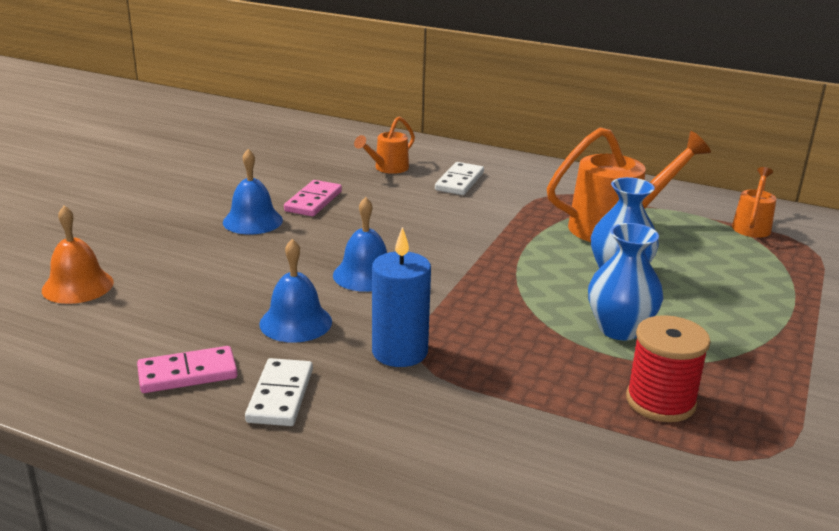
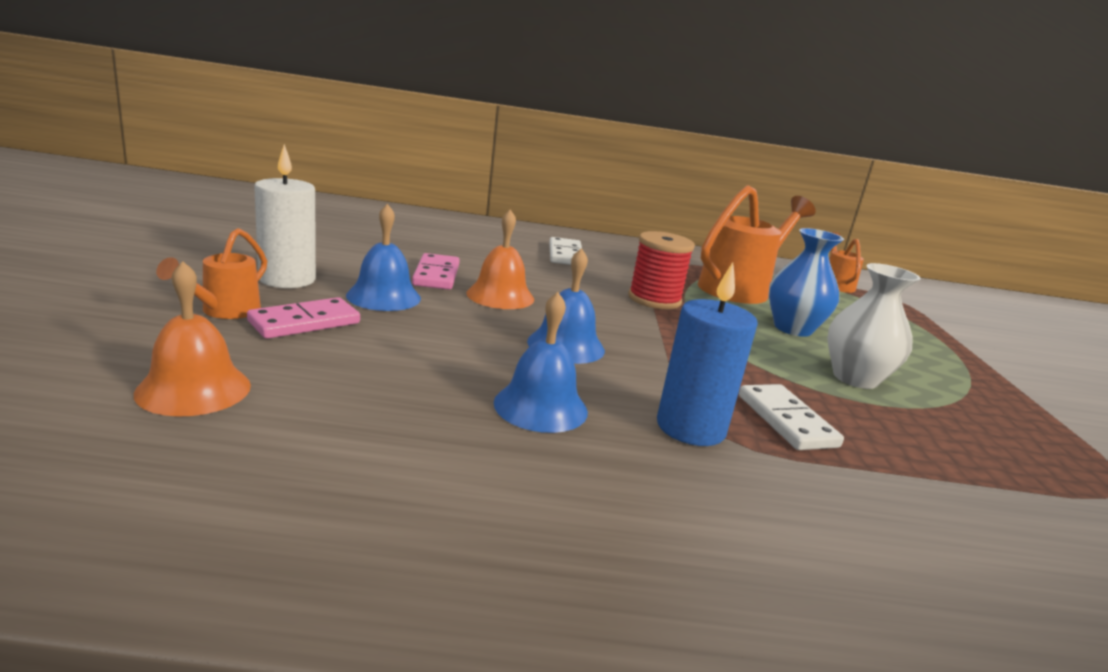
camera: 25 degrees left, 5 degrees down
pink domino [137,346,238,393] -> pink domino moved to [247,297,360,339]
white domino [245,358,313,426] -> white domino moved to [739,384,844,450]
orange watering can [354,116,415,174] -> orange watering can moved to [156,228,267,319]
blue vase [588,223,663,340] -> white vase [827,263,921,389]
red spool [626,315,711,422] -> red spool moved to [628,231,695,309]
none -> white candle [254,144,316,288]
none -> orange bell [466,209,534,309]

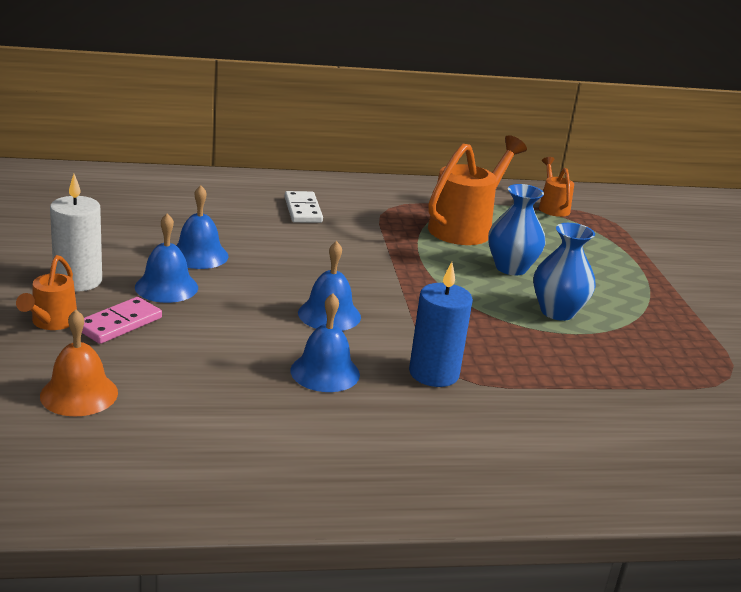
camera: 10 degrees left, 5 degrees up
pink domino [412,253,460,290] -> blue bell [176,185,229,269]
orange bell [466,209,534,309] -> none
red spool [628,231,695,309] -> none
white domino [739,384,844,450] -> none
white vase [827,263,921,389] -> blue vase [533,223,596,321]

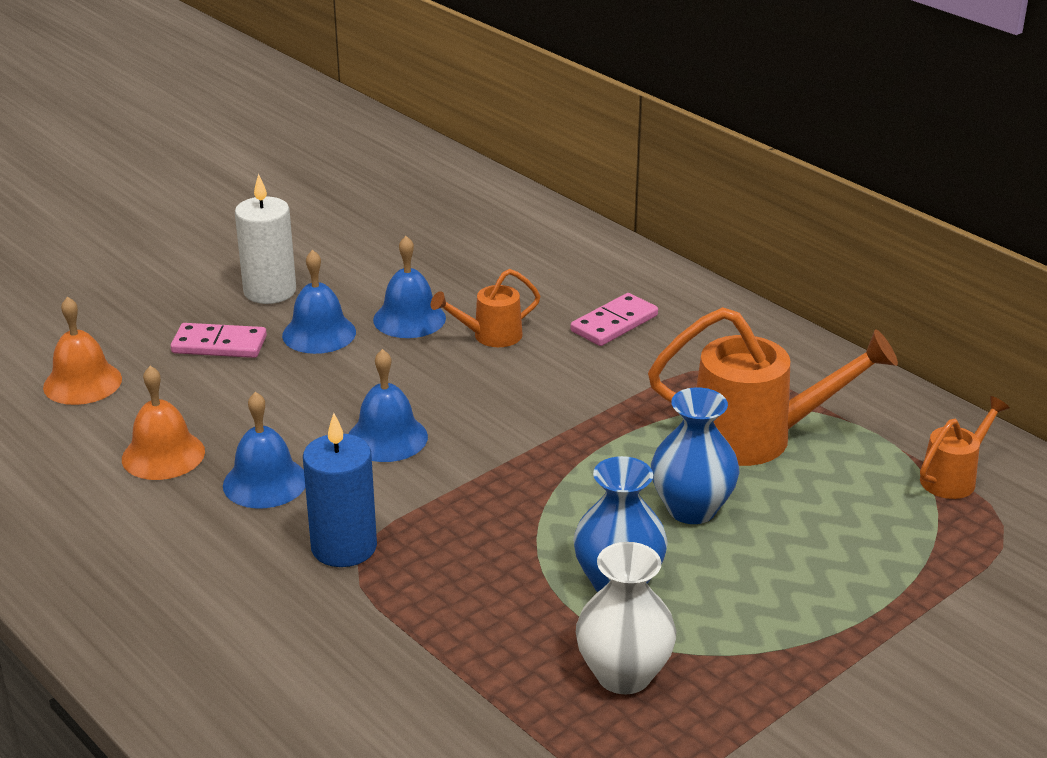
camera: 60 degrees right, 5 degrees up
orange watering can [16,255,77,330] -> orange watering can moved to [431,269,540,347]
white domino [285,191,323,223] -> pink domino [571,293,658,346]
none -> orange bell [122,366,205,480]
none -> white vase [576,542,676,694]

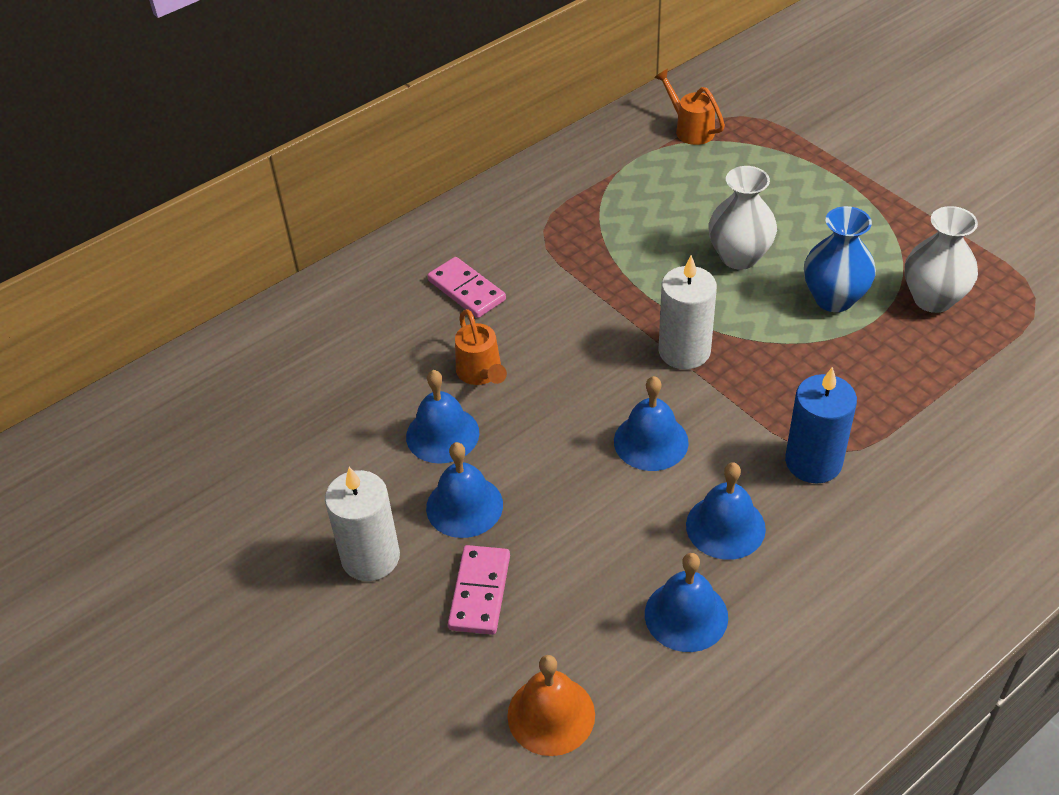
camera: 85 degrees left, 15 degrees up
orange bell [122,366,205,480] -> blue bell [645,553,728,652]
orange watering can [648,307,898,466] -> none
blue vase [651,387,739,524] -> white vase [708,166,777,270]
none -> white candle [658,255,717,369]

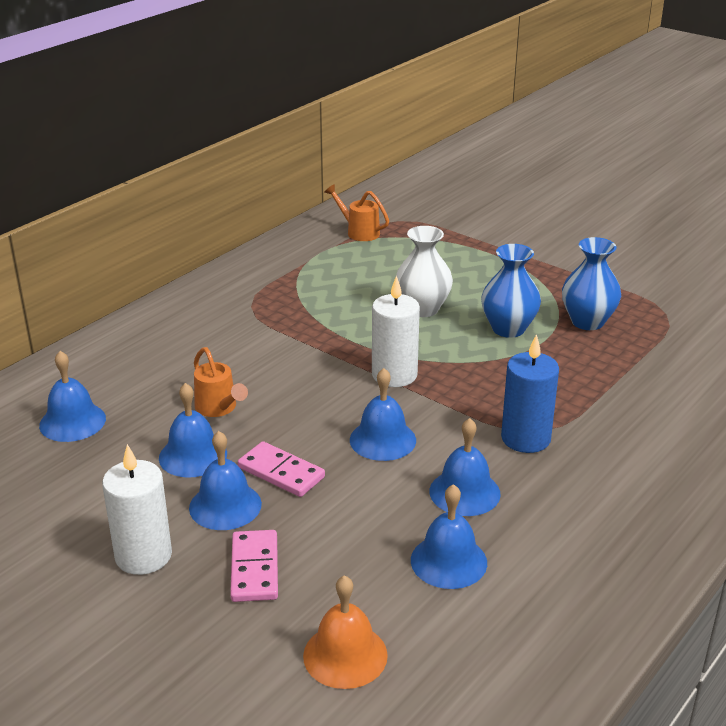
camera: 15 degrees left, 15 degrees down
pink domino [427,257,506,318] -> pink domino moved to [238,441,325,497]
white vase [905,206,978,313] -> blue vase [562,237,621,330]
none -> blue bell [39,351,106,442]

